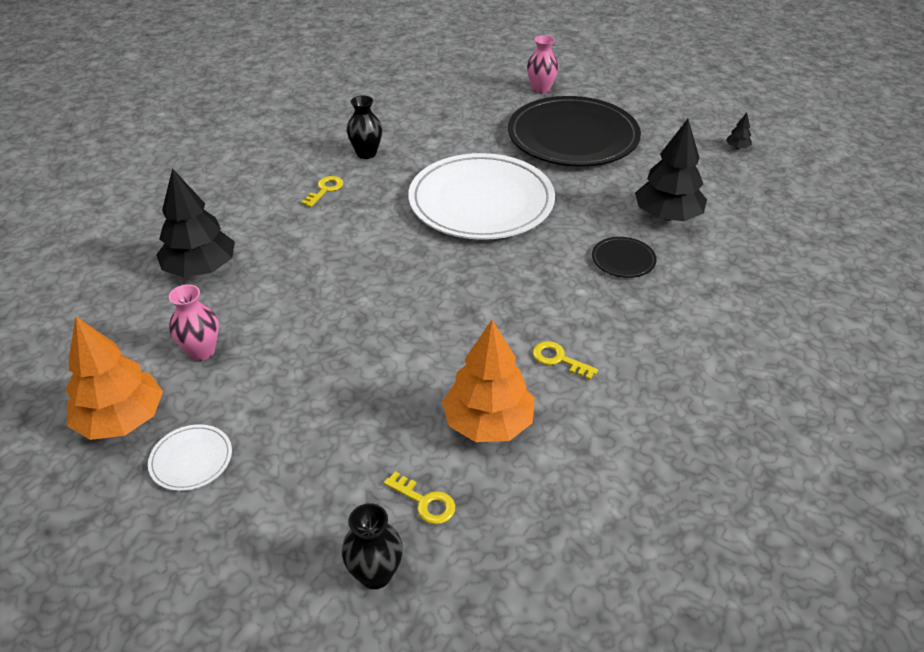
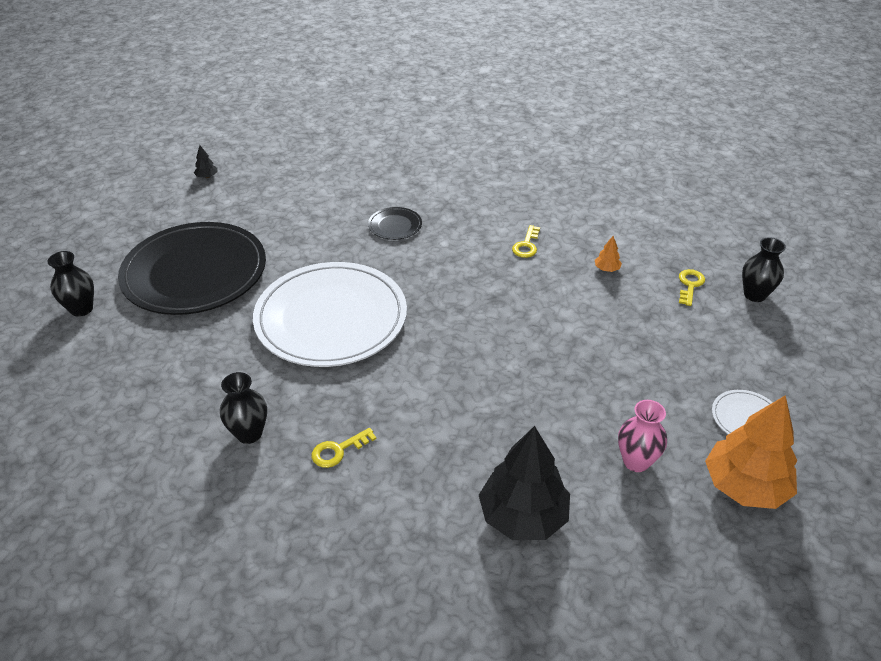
camera: 105 degrees left, 0 degrees up
yellow key [301,176,343,207] -> yellow key turned 45 degrees counterclockwise [312,428,376,468]
orange tree [442,320,535,442] -> orange tree [595,236,622,272], size x0.40
pink vase [527,35,559,94] -> black vase [47,251,94,317]
black tree [635,119,707,221] -> none

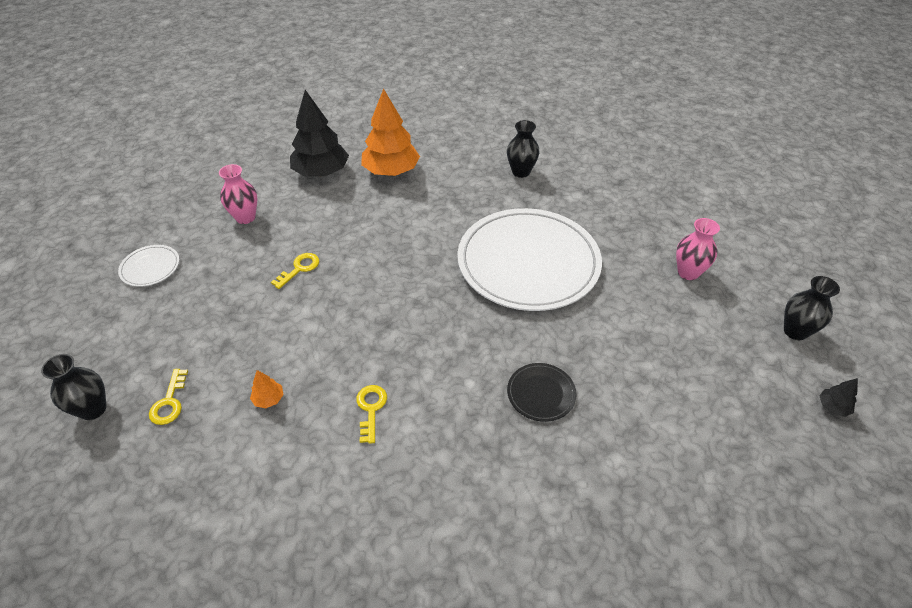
camera: 160 degrees right, 5 degrees up
black vase [47,251,94,317] -> black vase moved to [784,276,840,340]
black plate [118,222,266,315] -> pink vase [676,218,720,280]
yellow key [312,428,376,468] -> yellow key moved to [271,253,319,289]
orange tree [705,395,797,509] -> orange tree moved to [361,88,420,176]

